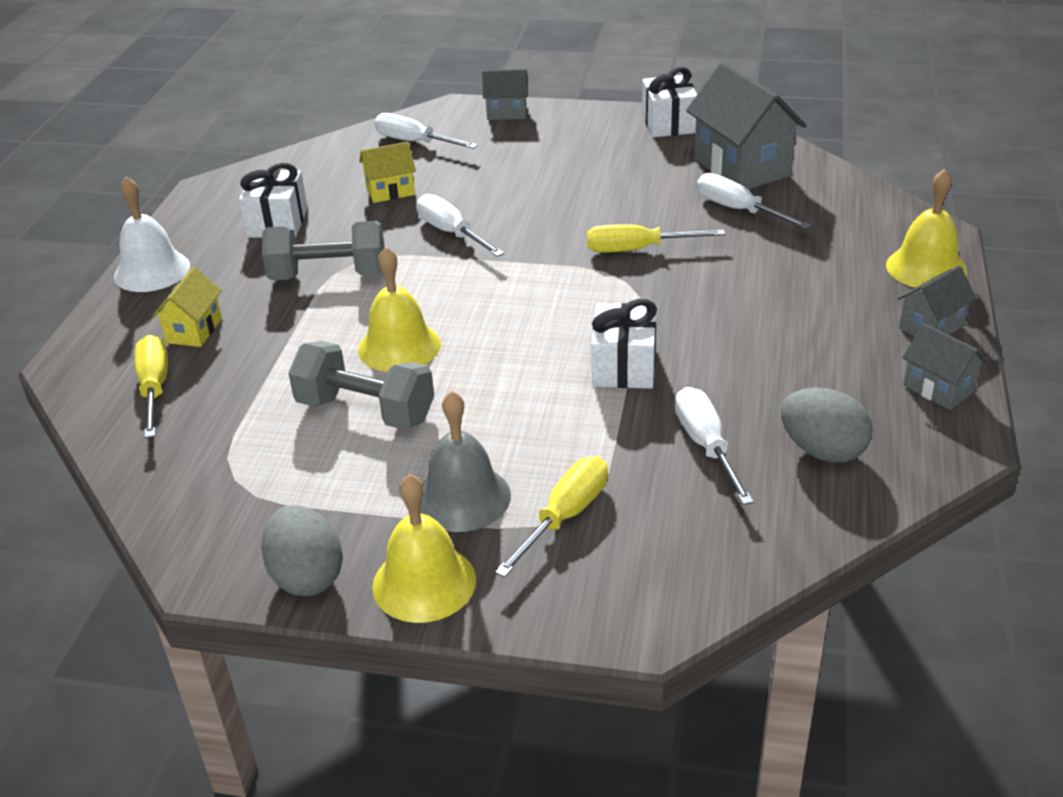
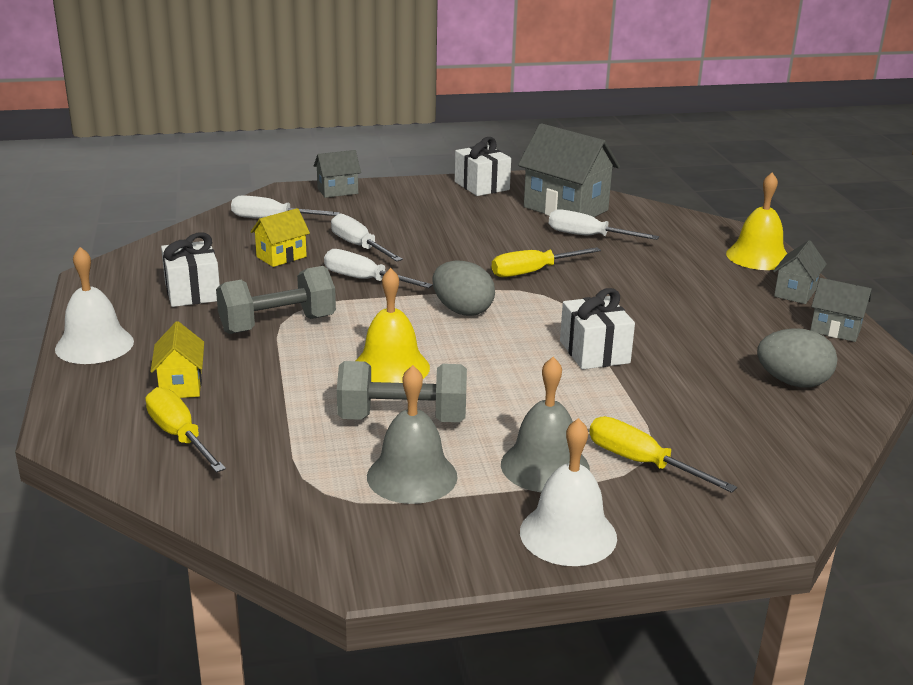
camera: 25 degrees left, 10 degrees down
grey egg [261,505,343,596] -> grey egg moved to [432,260,495,316]
yellow bell [372,474,476,623] -> white bell [520,418,617,566]
yellow screwdriver [495,456,608,577] -> yellow screwdriver turned 60 degrees counterclockwise [589,416,737,493]
white screwdriver [675,387,754,505] -> white screwdriver moved to [331,213,403,262]
none -> grey bell [367,365,458,504]

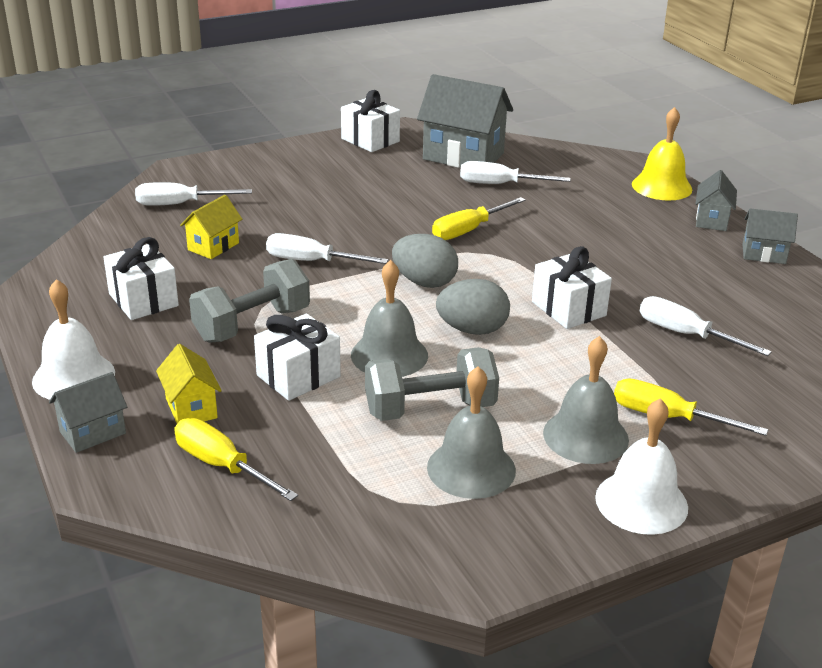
camera: 15 degrees left, 5 degrees up
grey house [314,150,361,198] -> grey house moved to [49,372,127,453]
white screwdriver [331,213,403,262] -> white screwdriver moved to [640,296,772,356]
yellow bell [356,268,430,383] -> grey bell [351,260,428,377]
grey egg [757,328,837,387] -> grey egg moved to [436,279,510,335]
none -> white gift [254,313,341,401]

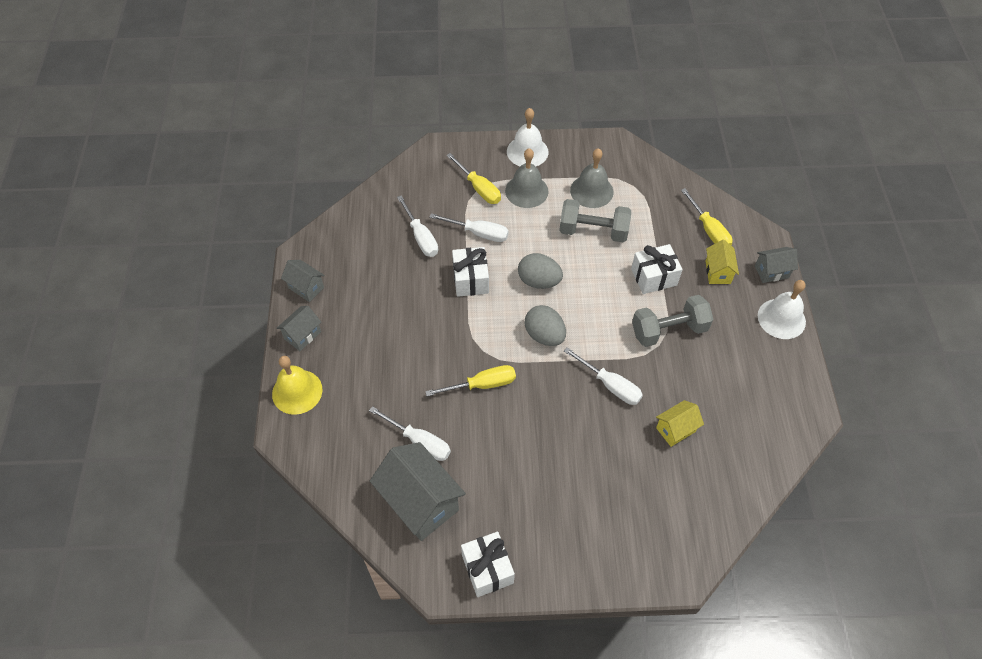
camera: 155 degrees left, 25 degrees up
white gift [103,237,179,320] -> none
white screwdriver [135,182,252,206] -> white screwdriver moved to [429,213,509,242]
grey bell [351,260,428,377] -> none

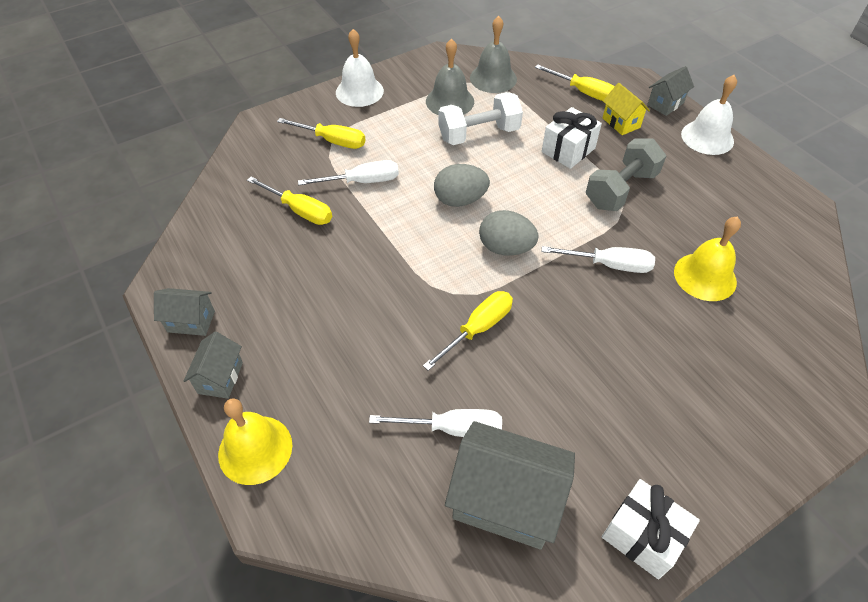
camera: 30 degrees left, 5 degrees down
white screwdriver [397,195,438,257] -> yellow screwdriver [247,177,332,225]
white gift [452,247,489,297] -> none
grey bell [505,148,548,208] -> grey bell moved to [470,16,517,93]
grey dumbbell [559,199,631,242] -> white dumbbell [438,92,523,145]
yellow house [656,400,704,447] -> yellow bell [674,217,741,301]

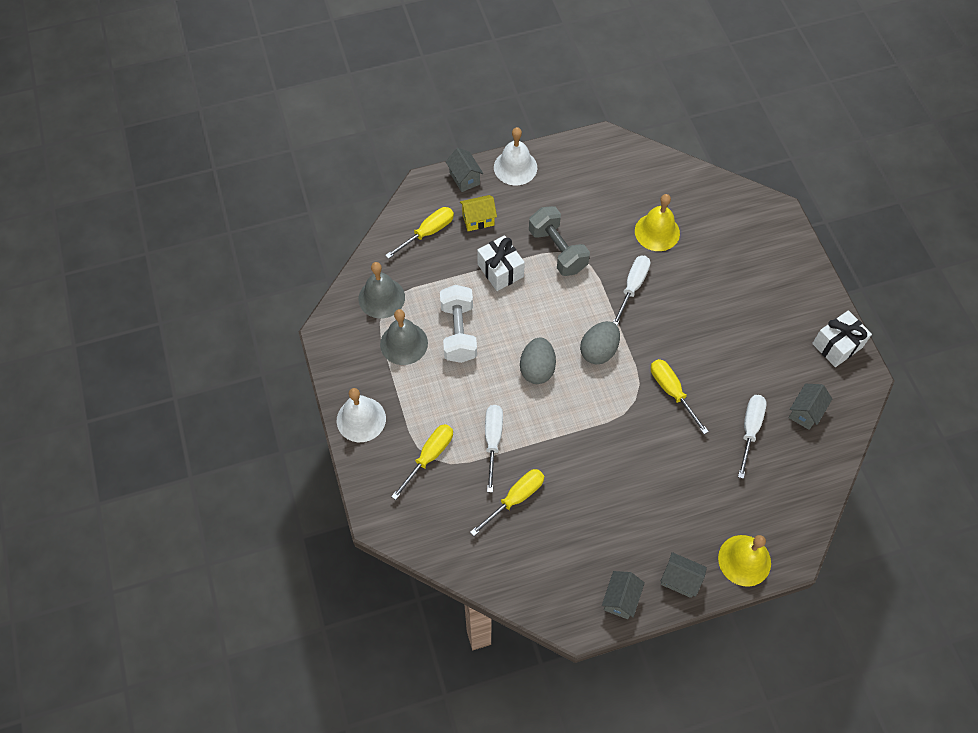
camera: 75 degrees left, 10 degrees up
grey house [445,421,575,549] -> grey house [788,384,832,430], size x0.53

